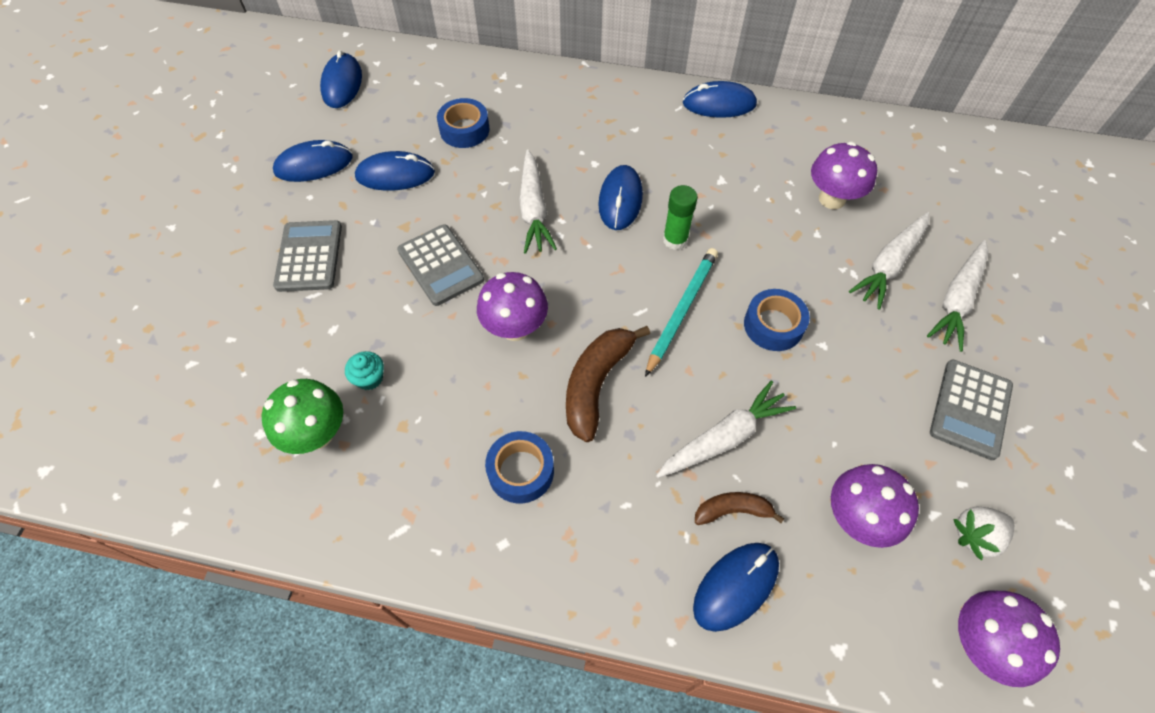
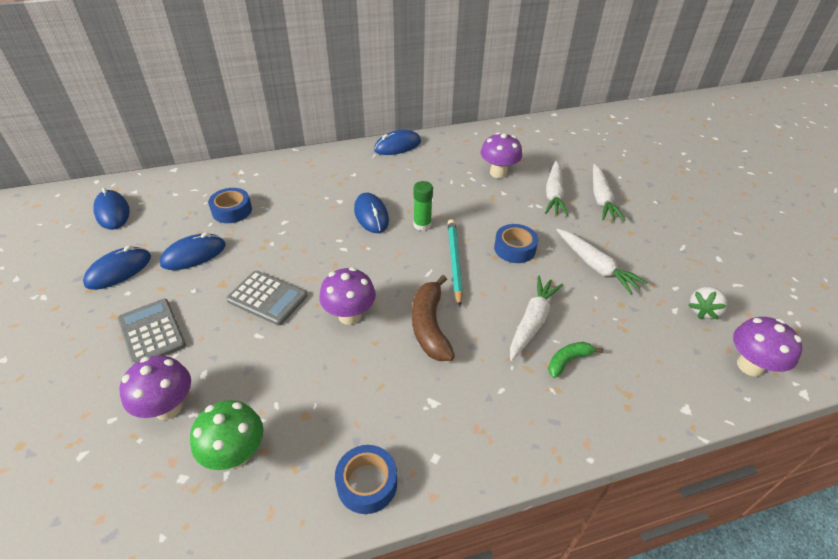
camera: 30 degrees left, 15 degrees down
turquoise cupcake [345,351,384,390] -> none
blue tape [485,431,554,504] -> blue tape moved to [335,445,397,514]
white carrot [519,150,557,254] -> white carrot moved to [557,229,648,295]
blue mouse [693,543,779,632] -> none
brown banana [695,492,784,525] -> green banana [548,342,603,378]
purple mushroom [831,464,919,548] -> purple mushroom moved to [120,356,191,420]
grey calculator [930,360,1013,460] -> none

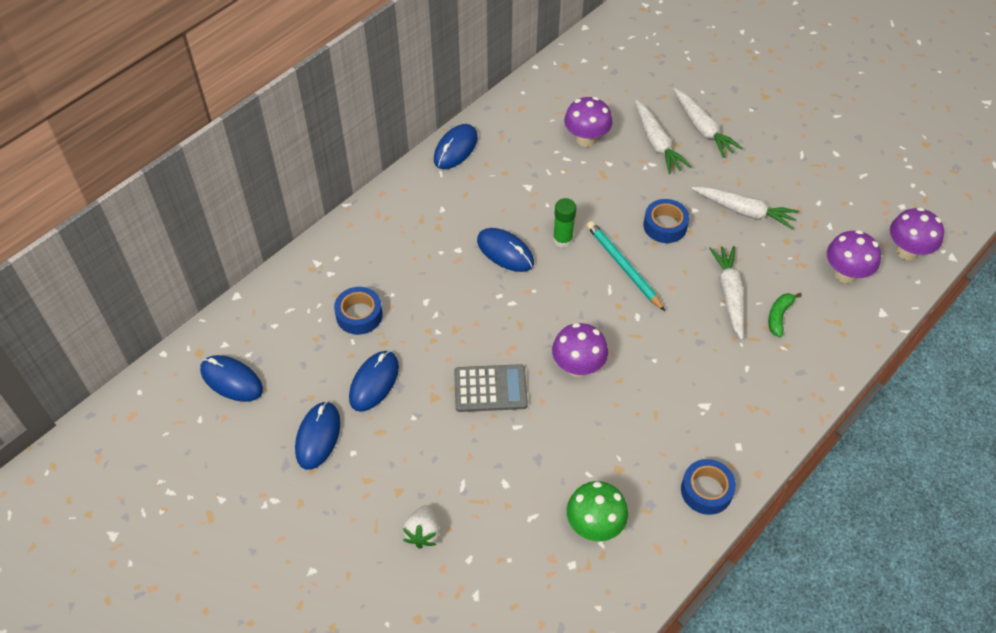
camera: 30 degrees left, 10 degrees up
grey calculator [117,299,186,365] -> none
purple mushroom [120,356,191,420] -> purple mushroom moved to [827,230,881,283]
brown banana [412,275,455,361] -> none
white strawberry [688,287,727,319] -> white strawberry moved to [402,505,440,549]

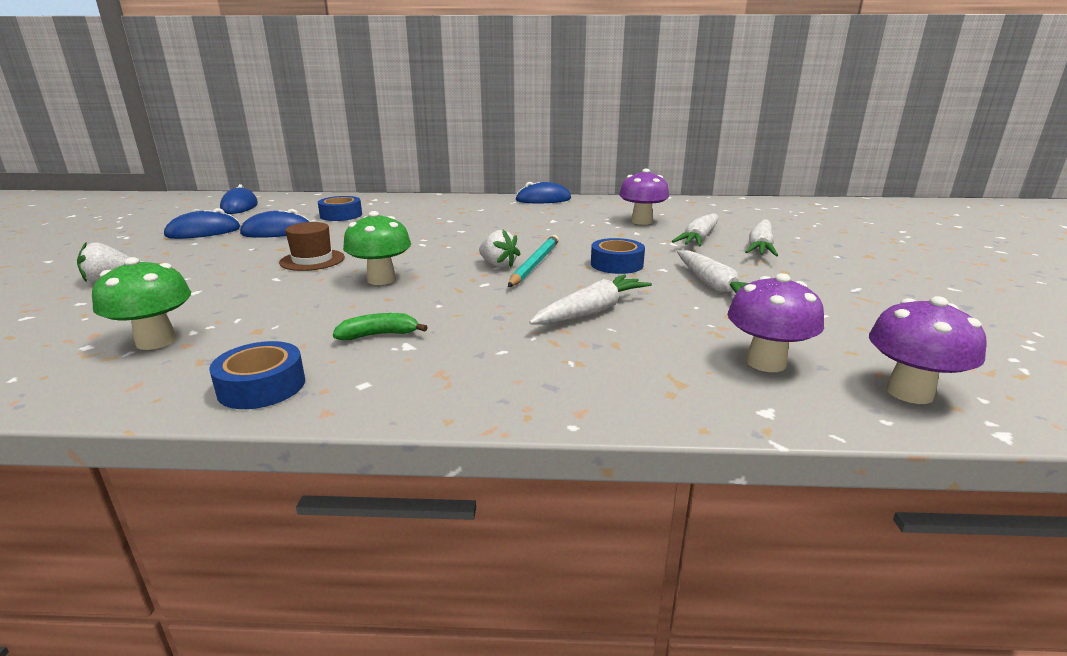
camera: 50 degrees right, 30 degrees down
grey calculator [454,364,528,412] -> brown hat [279,222,345,271]
blue mouse [477,228,534,272] -> none
purple mushroom [552,323,608,377] -> green mushroom [343,211,411,285]
green glue stick [553,198,576,248] -> none
green banana [768,293,802,337] -> green banana moved to [333,313,428,340]
none -> white strawberry [479,230,520,268]

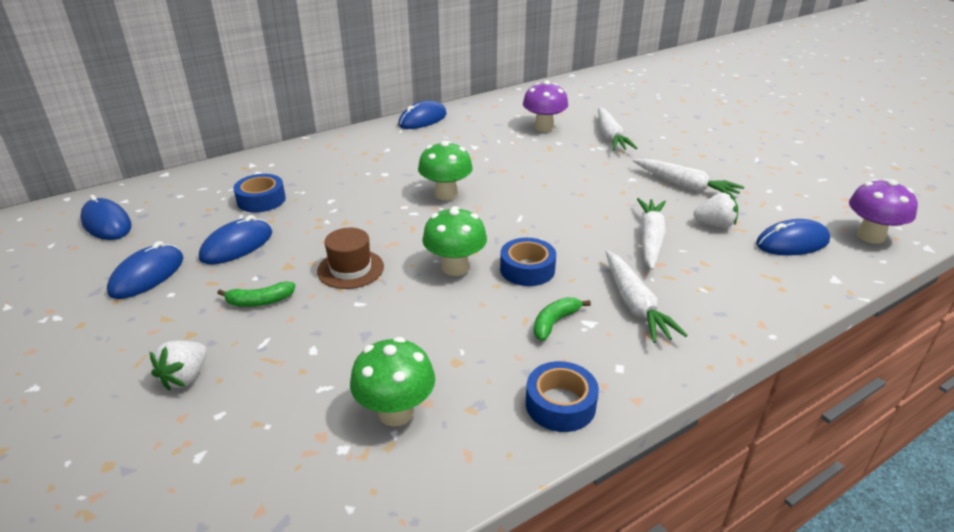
camera: 35 degrees left, 10 degrees up
white strawberry [479,230,520,268] -> white strawberry moved to [694,193,738,228]
turquoise pencil [508,235,559,287] -> none
blue tape [591,238,645,274] -> blue tape moved to [500,238,556,286]
purple mushroom [727,273,824,372] -> blue mouse [756,219,830,255]
white carrot [745,219,778,256] -> white carrot moved to [606,251,688,343]
none -> green banana [217,281,295,307]
none -> green mushroom [418,141,473,200]

